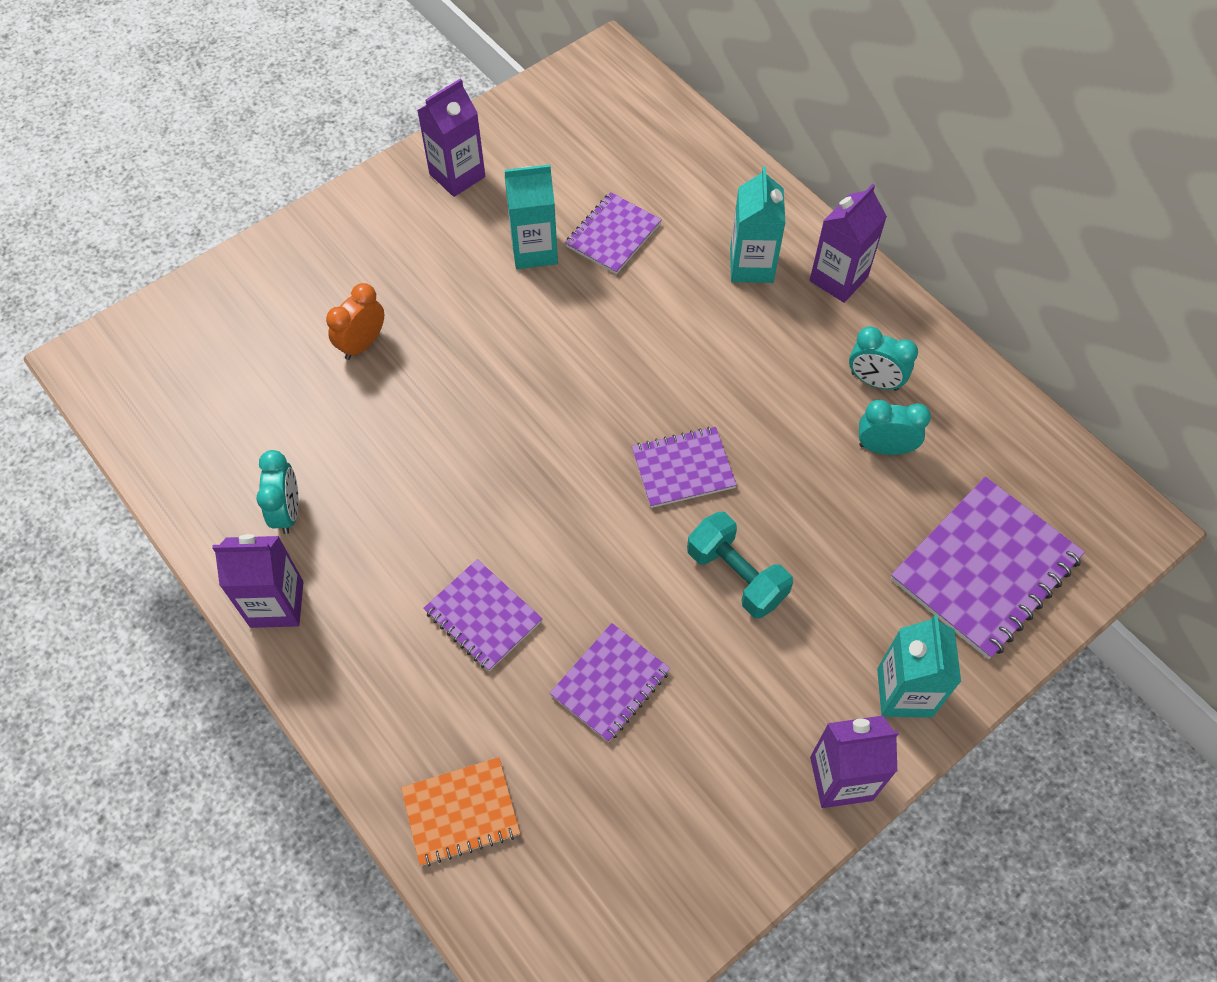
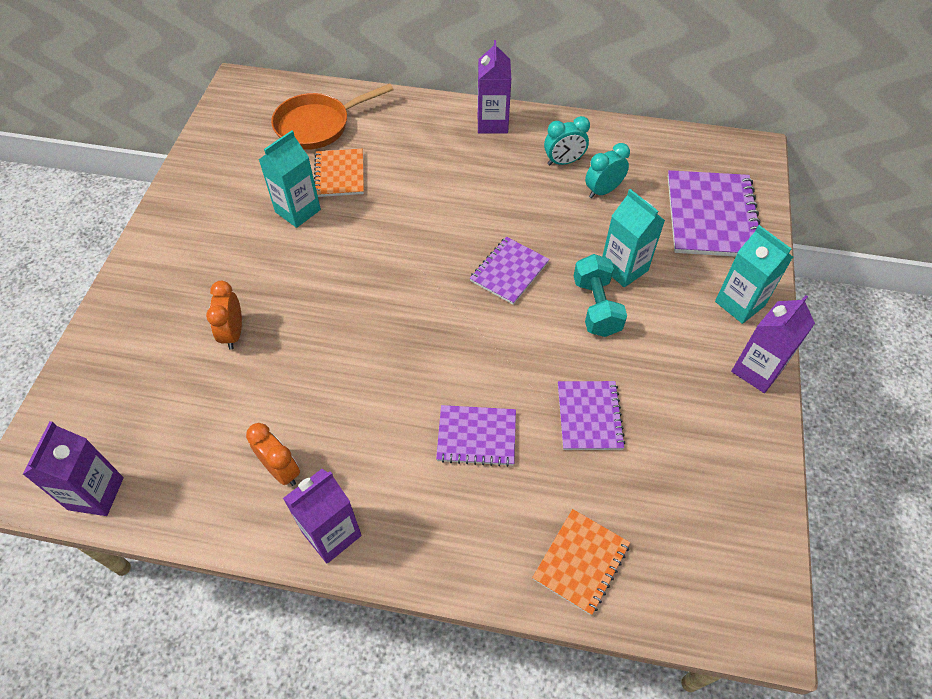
camera: 40 degrees left, 5 degrees down
turquoise clock [256,450,299,534] -> orange clock [246,423,300,486]
purple carton [417,78,485,197] -> purple carton moved to [22,421,124,516]
purple notebook [565,192,662,274] -> orange notebook [314,149,364,197]
turquoise dumbbell [687,512,793,619] -> turquoise dumbbell turned 75 degrees clockwise [574,254,627,337]
turquoise carton [730,167,785,283] -> turquoise carton moved to [602,189,665,287]
none -> orange pan [271,83,394,150]

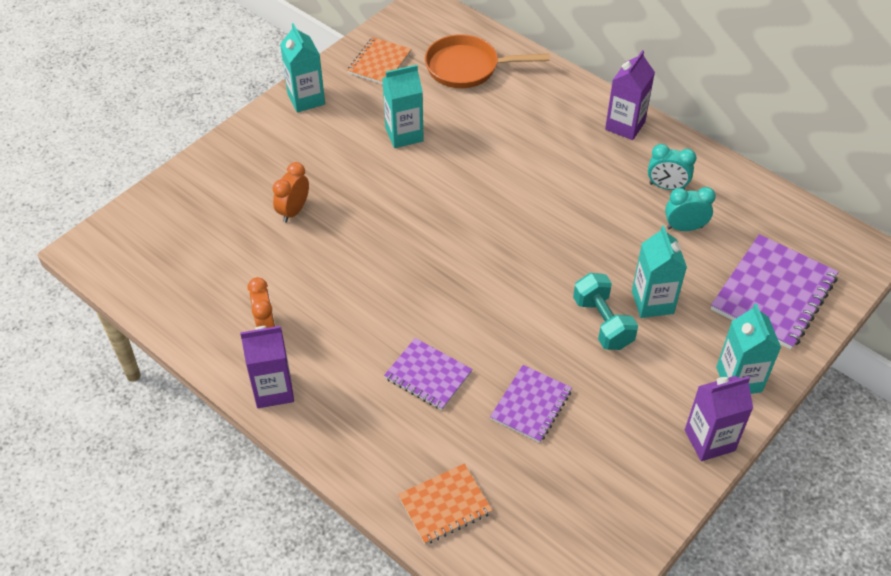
camera: 30 degrees right, 5 degrees down
purple carton [22,421,124,516] -> none
orange notebook [314,149,364,197] -> orange notebook moved to [347,37,411,84]
purple notebook [470,237,549,305] -> none
turquoise dumbbell [574,254,627,337] -> turquoise dumbbell turned 45 degrees counterclockwise [573,273,638,350]
none -> turquoise carton [280,23,325,112]

